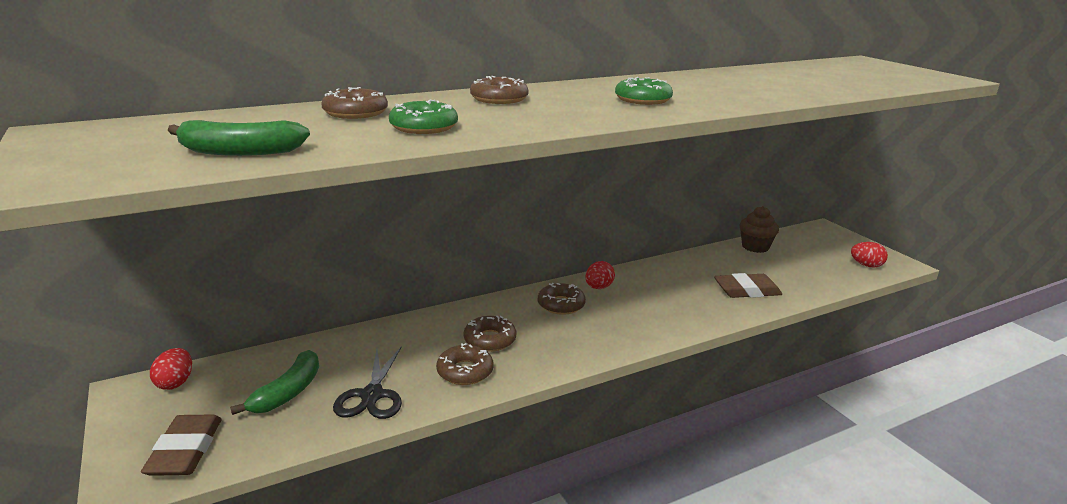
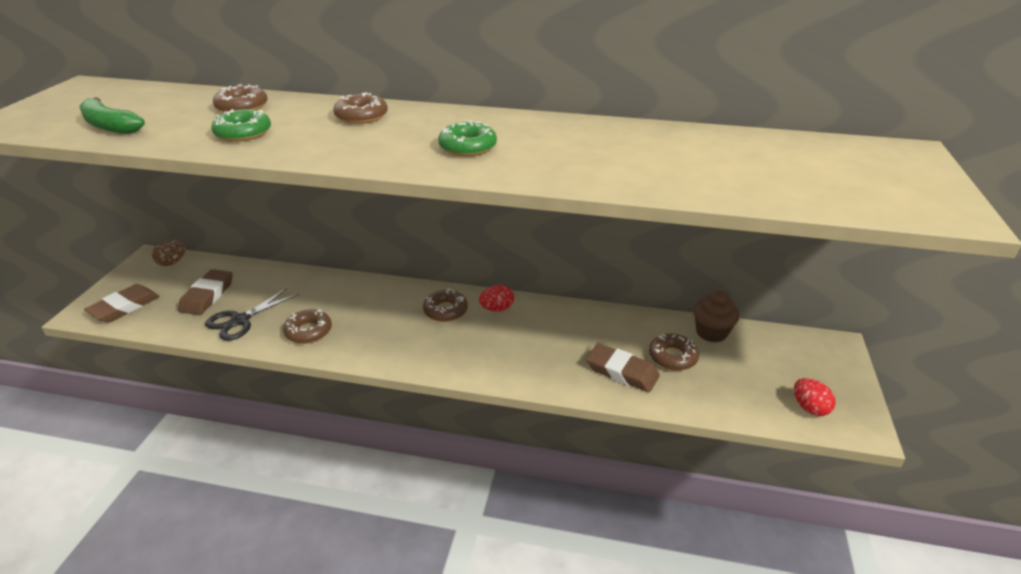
camera: 40 degrees right, 10 degrees up
red egg [150,348,192,390] -> brown egg [152,240,186,266]
green banana [230,350,319,415] -> brown eraser [178,269,233,315]
brown donut [464,316,516,352] -> brown donut moved to [649,334,699,371]

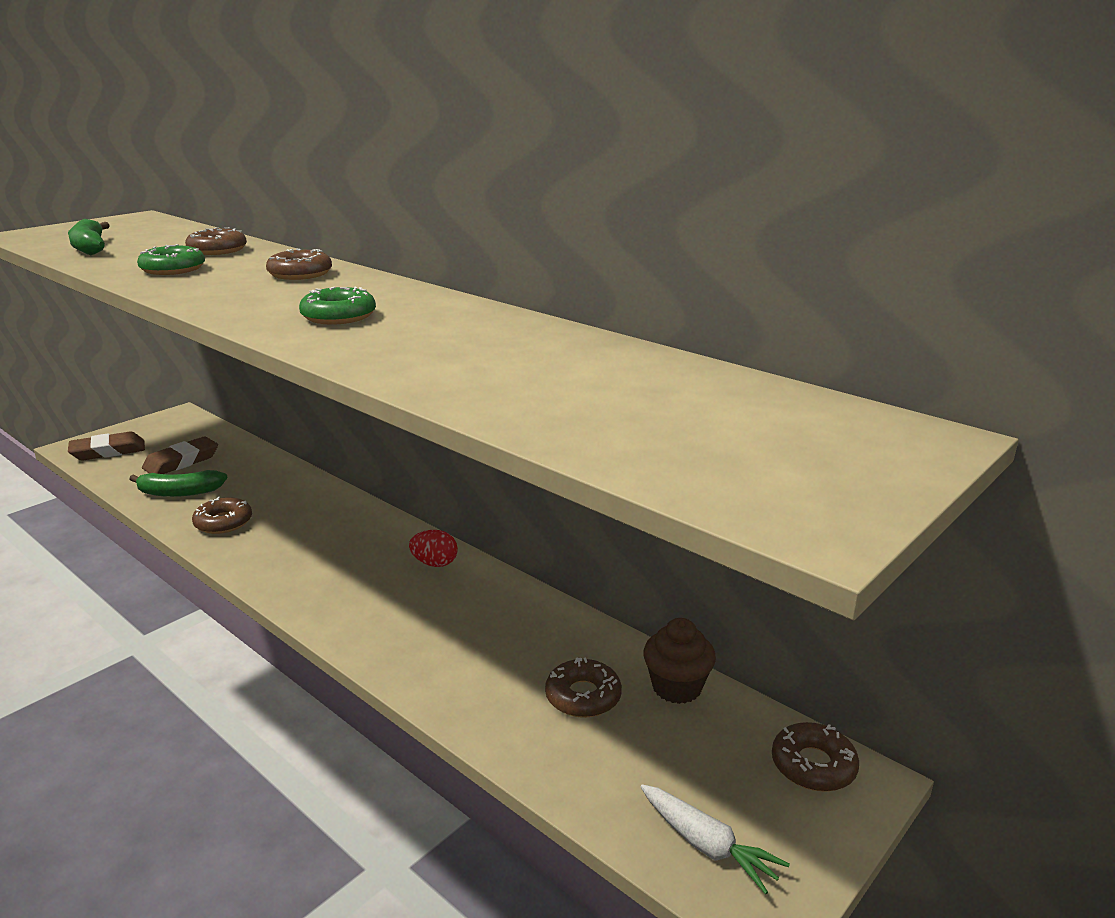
camera: 30 degrees right, 10 degrees down
brown egg [152,240,186,266] -> none
black scissors [205,287,299,341] -> green banana [130,470,228,497]
brown donut [423,288,468,322] -> brown donut moved to [772,722,859,792]
brown eraser [586,343,660,392] -> none
red egg [794,378,835,416] -> white carrot [640,784,790,894]

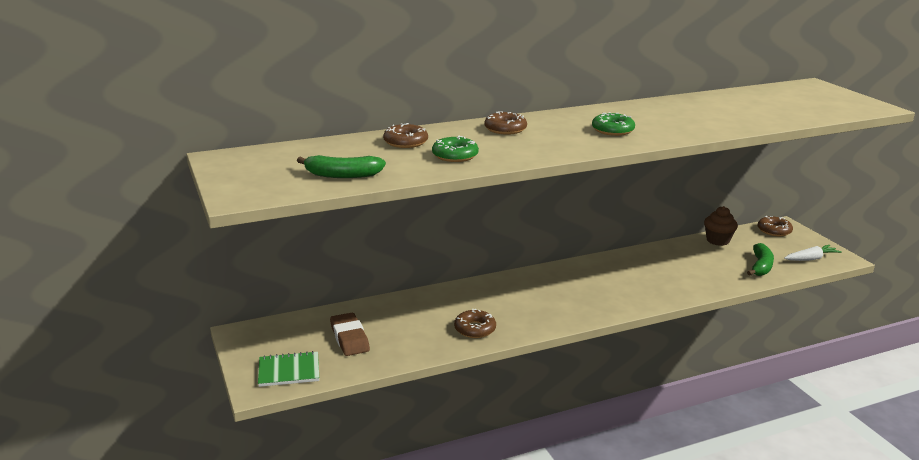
camera: 65 degrees left, 0 degrees up
brown eraser [68,432,145,460] -> green notebook [258,351,319,387]
green banana [130,470,228,497] -> green banana moved to [747,243,774,276]
red egg [409,530,458,567] -> none
brown donut [545,657,622,718] -> none

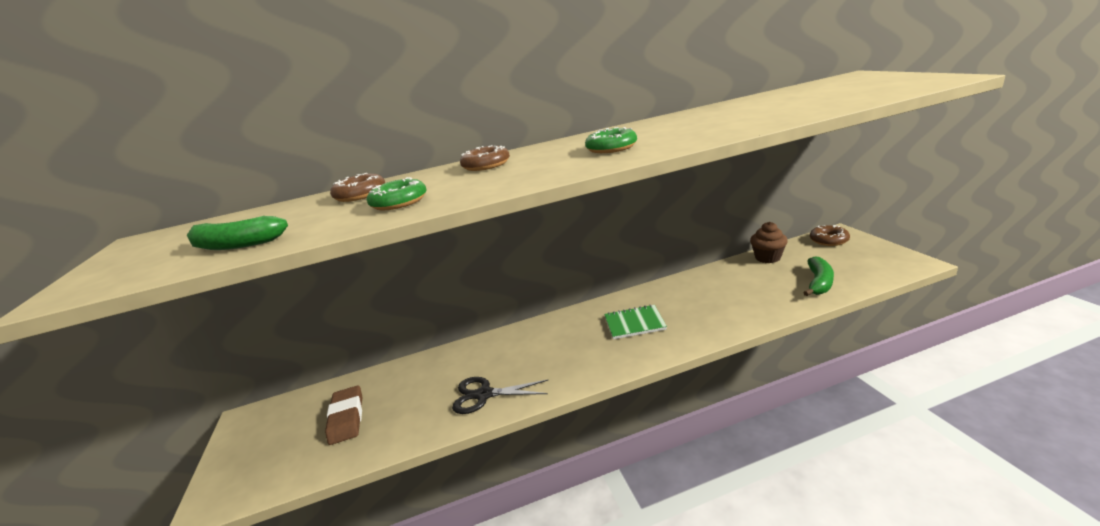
camera: 10 degrees right, 0 degrees up
green notebook [258,351,319,387] -> green notebook moved to [604,304,667,339]
brown donut [454,309,496,338] -> black scissors [452,377,549,414]
white carrot [784,245,842,261] -> none

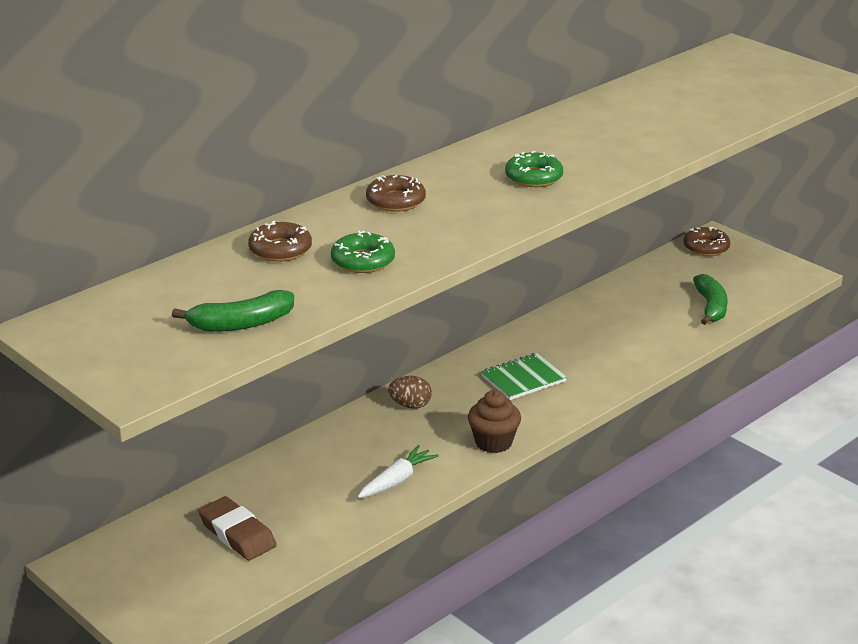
camera: 30 degrees left, 5 degrees up
black scissors [452,377,549,414] -> white carrot [358,445,439,498]
brown cupcake [750,222,788,263] -> brown cupcake moved to [468,390,521,453]
none -> brown egg [388,376,432,409]

